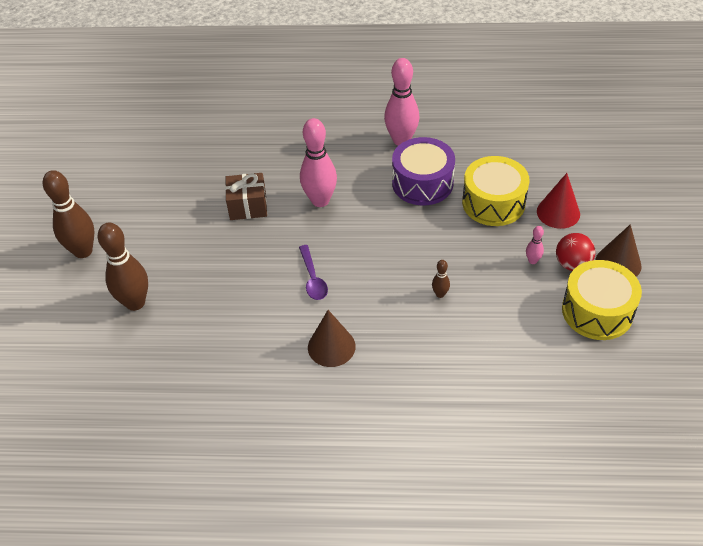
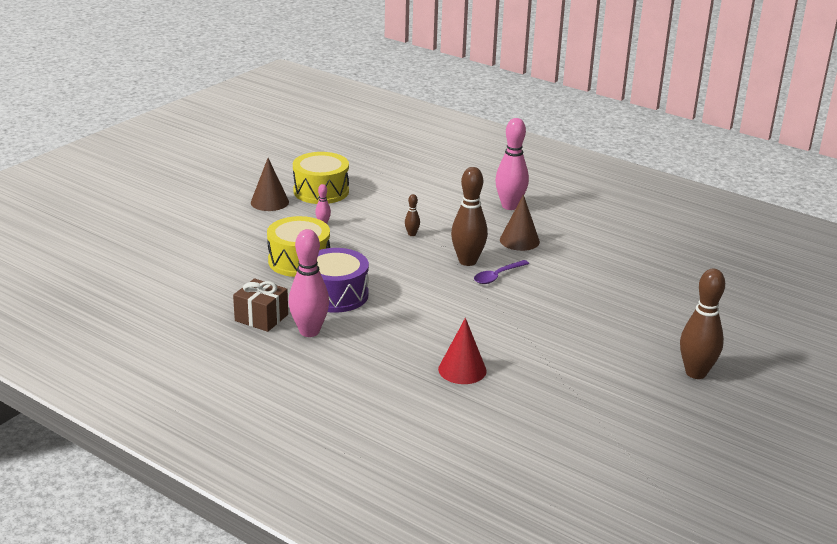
camera: 150 degrees left, 20 degrees down
brown bowling pin [98,223,148,311] -> brown bowling pin moved to [451,167,488,266]
brown gift [225,173,267,220] -> brown gift moved to [233,278,288,332]
purple spoon [299,245,328,300] -> purple spoon turned 150 degrees counterclockwise [474,260,529,284]
pink bowling pin [300,118,337,207] -> pink bowling pin moved to [495,118,529,210]
red cone [537,173,580,229] -> red cone moved to [438,318,487,384]
red ball [556,233,596,271] -> none

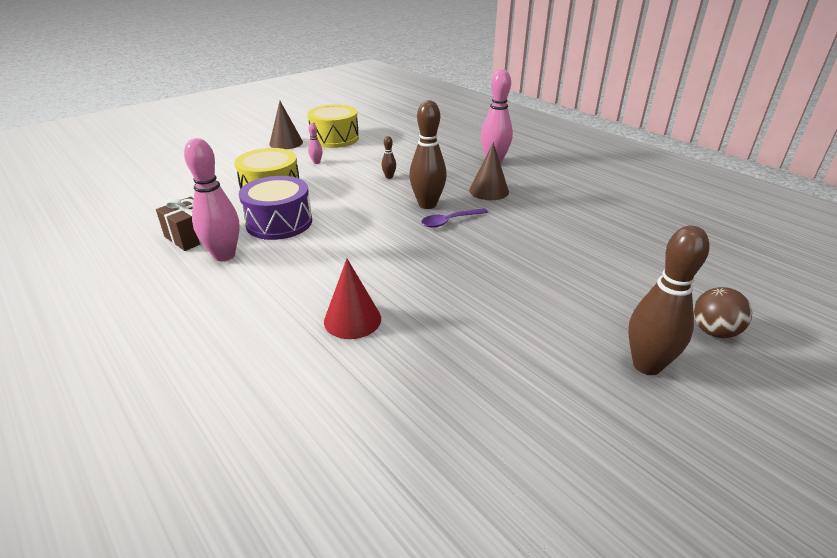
camera: 15 degrees right, 5 degrees up
none -> brown ball [694,287,752,338]

